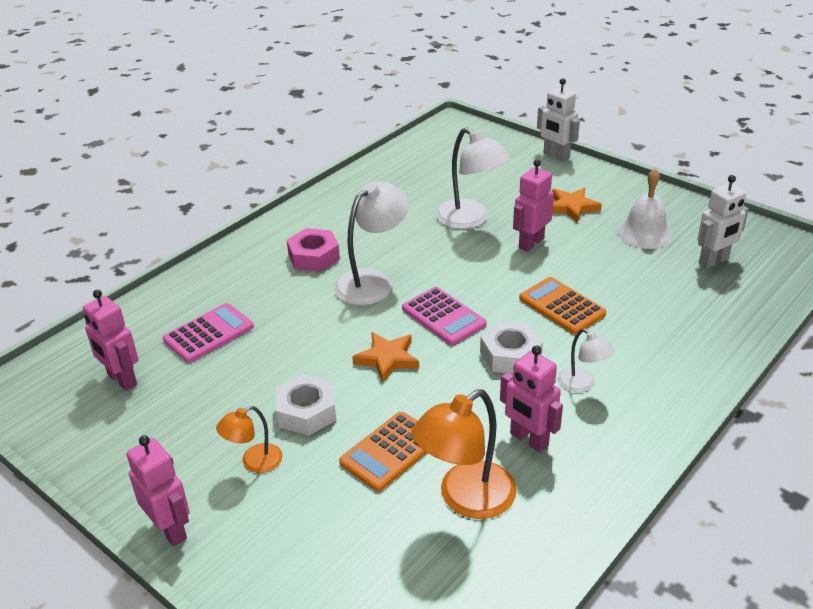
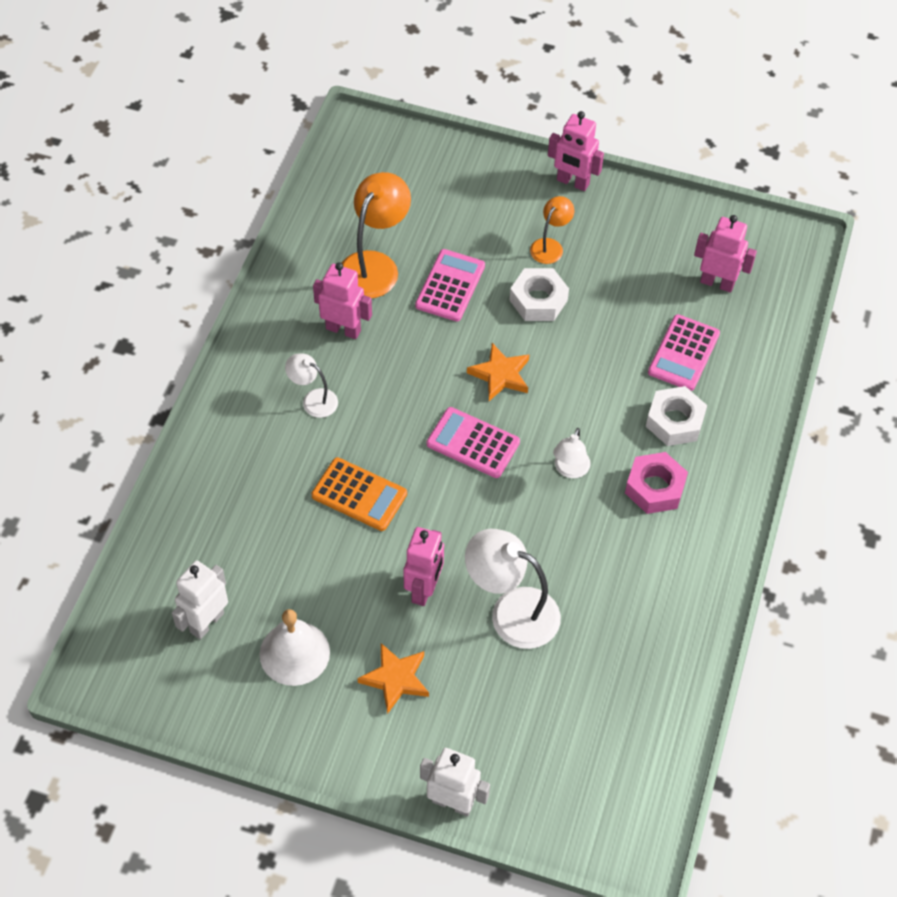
camera: 155 degrees right, 20 degrees up
white lamp [334,181,409,305] -> white lamp [553,428,591,478], size x0.55
orange calculator [339,412,427,491] -> pink calculator [415,249,485,321]
white nut [480,321,543,374] -> white nut moved to [646,386,707,446]

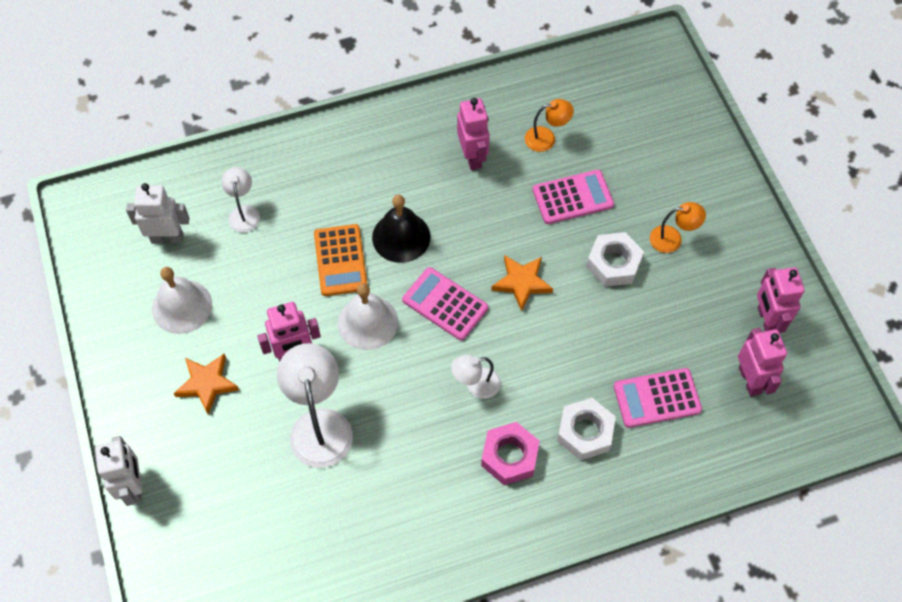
camera: 55 degrees right, 5 degrees up
white lamp [285,354,338,418] -> white lamp moved to [221,167,260,232]
orange lamp [342,172,411,298] -> orange lamp [525,99,574,152], size x0.55
pink calculator [426,407,520,478] -> pink calculator turned 45 degrees counterclockwise [402,267,488,340]
pink robot [548,111,604,191] -> pink robot moved to [757,267,804,333]
none -> white bell [338,283,398,350]
none -> black bell [372,195,430,263]

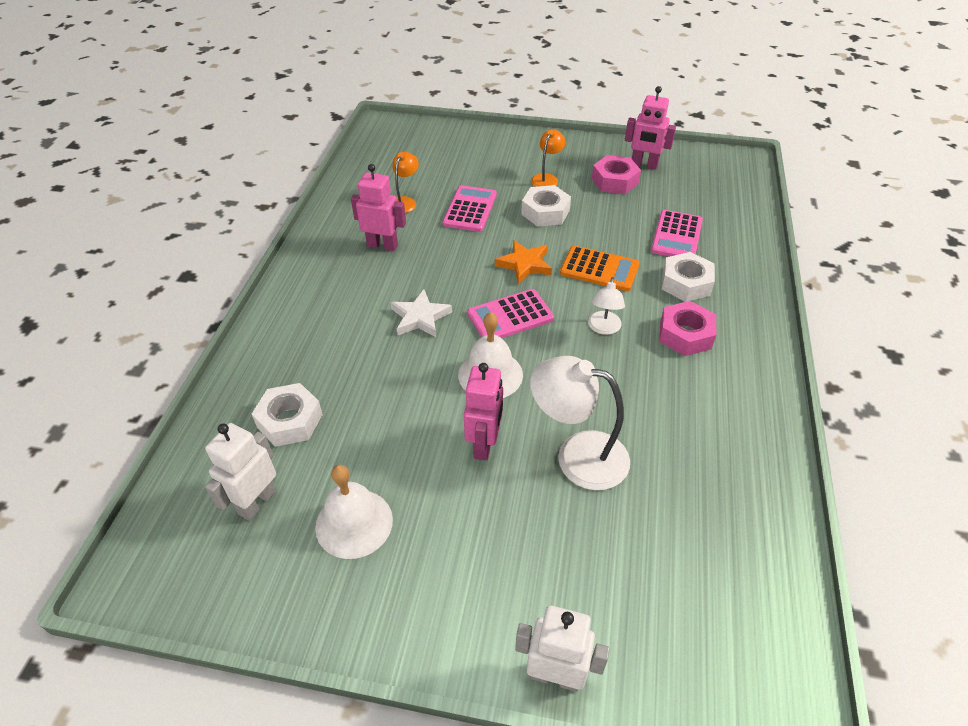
camera: 60 degrees left, 15 degrees down
orange star [173,354,239,414] -> none
white lamp [221,167,260,232] -> white nut [252,383,323,447]
orange calculator [314,224,368,296] -> orange calculator moved to [560,246,640,291]
black bell [372,195,430,263] -> white star [391,289,452,337]
pink robot [738,328,787,396] -> none
none -> pink nut [592,155,641,194]

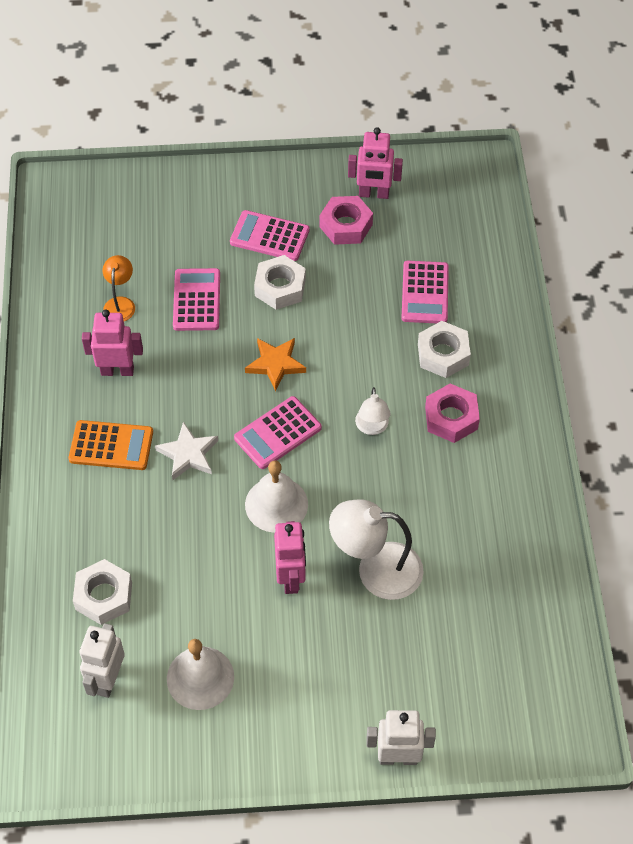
camera: 15 degrees left, 10 degrees up
orange lamp [531,129,566,187] -> pink calculator [230,210,310,261]
orange calculator [560,246,640,291] -> orange calculator moved to [69,420,153,470]

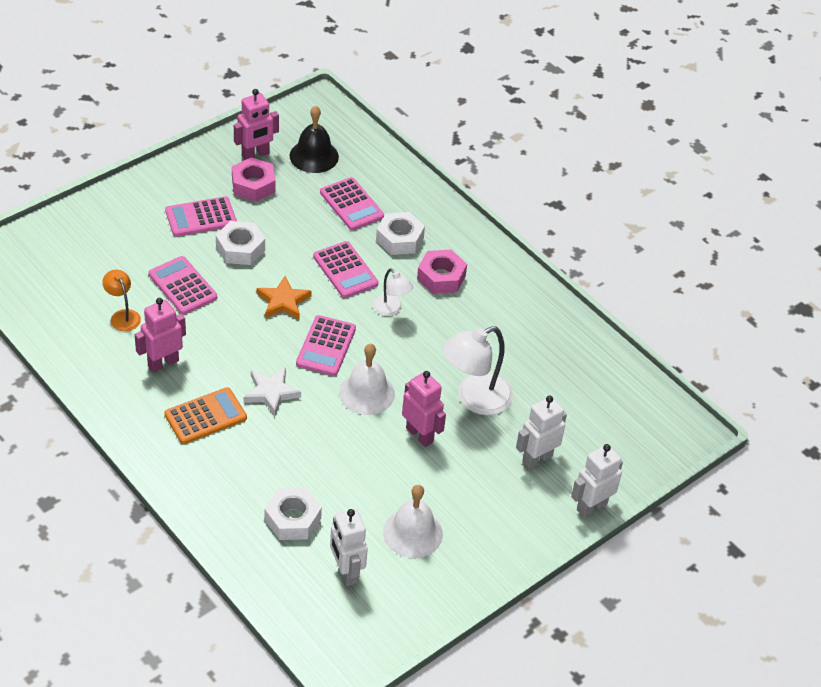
camera: 40 degrees left, 10 degrees down
none -> black bell [289,106,339,173]
none -> pink calculator [313,241,378,298]
none -> white robot [516,395,567,469]

